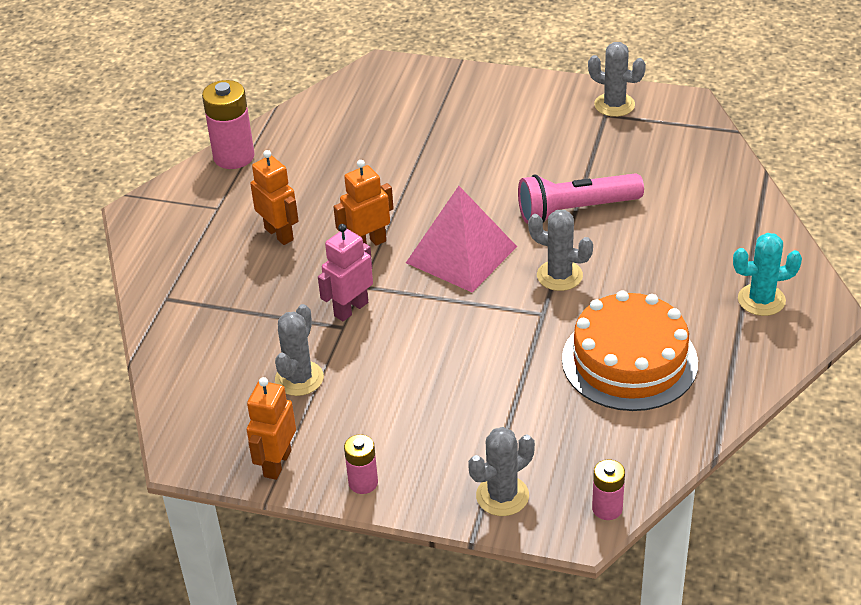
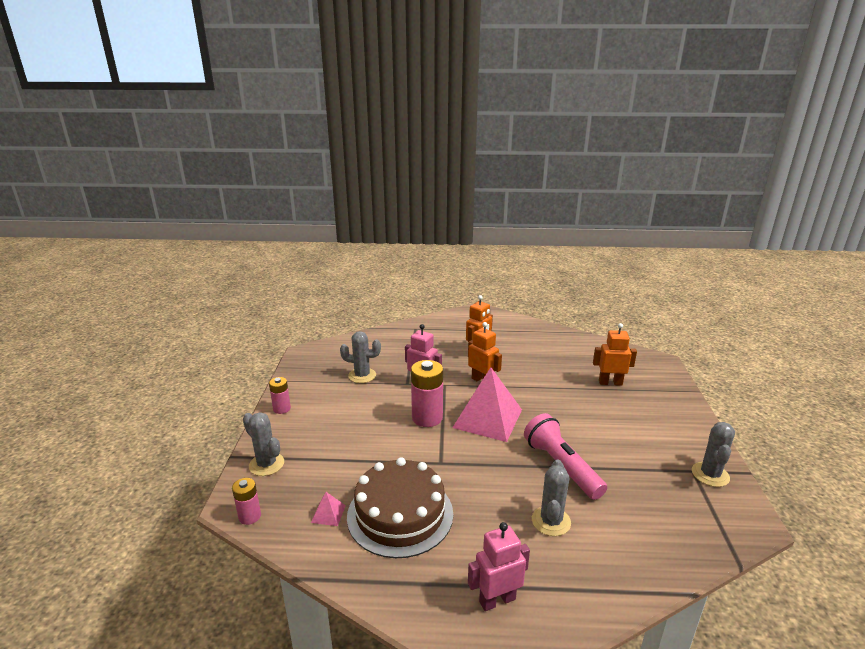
camera: 75 degrees right, 15 degrees down
pink battery [202,80,255,169] -> pink battery moved to [411,360,443,427]
orange robot [247,377,296,480] -> orange robot moved to [593,323,637,386]
grey cactus [528,210,593,291] -> grey cactus moved to [532,459,571,536]
orange cake [562,290,698,411] -> brown cake [347,457,453,558]
turquoise cactus [733,233,802,316] -> pink robot [468,522,530,611]
none -> pink pyramid [311,492,346,526]

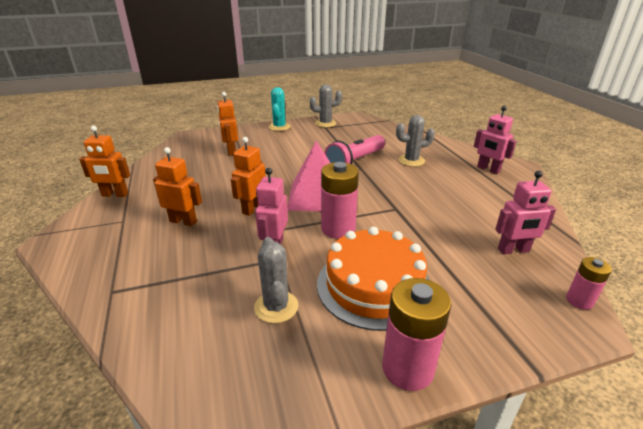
camera: 110 degrees left, 5 degrees up
grey cactus [243,412,284,476] -> none
pink battery [269,377,291,414] -> pink battery [382,278,451,391], size x1.76
pink pyramid [311,492,346,526] -> pink robot [495,171,556,254]
brown cake [347,457,453,558] -> none
none -> orange robot [79,126,130,197]
none -> turquoise cactus [269,87,290,131]
none -> orange cake [317,227,429,331]

